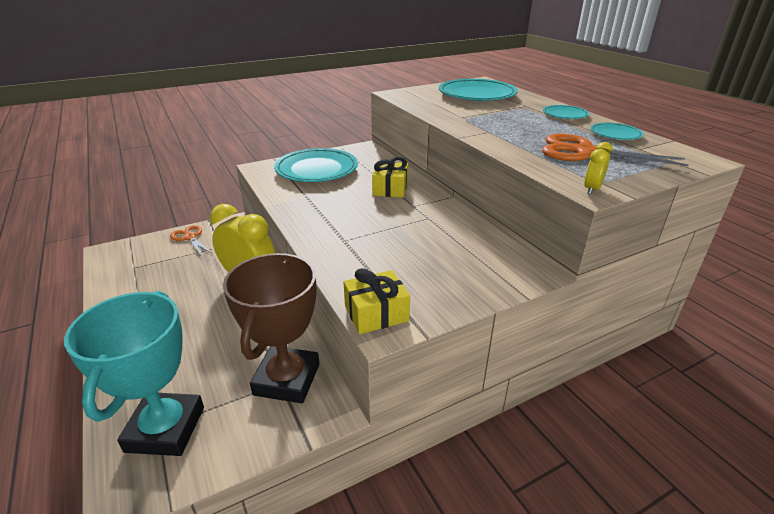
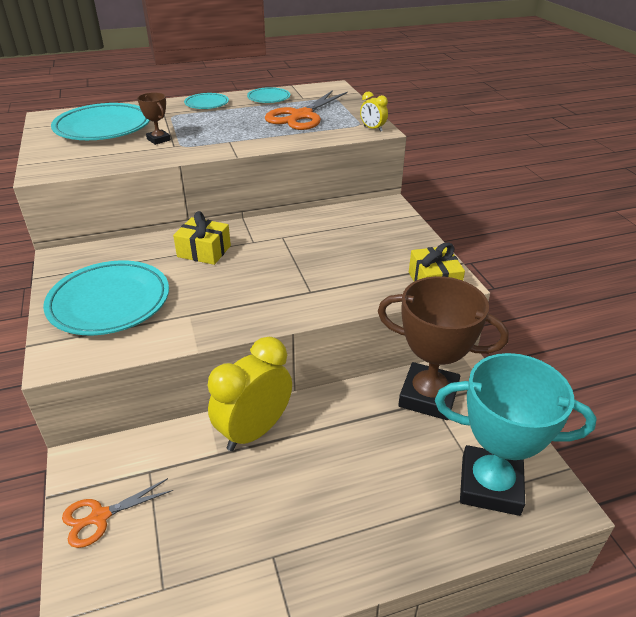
camera: 80 degrees left, 5 degrees up
none -> brown trophy [137,92,171,145]

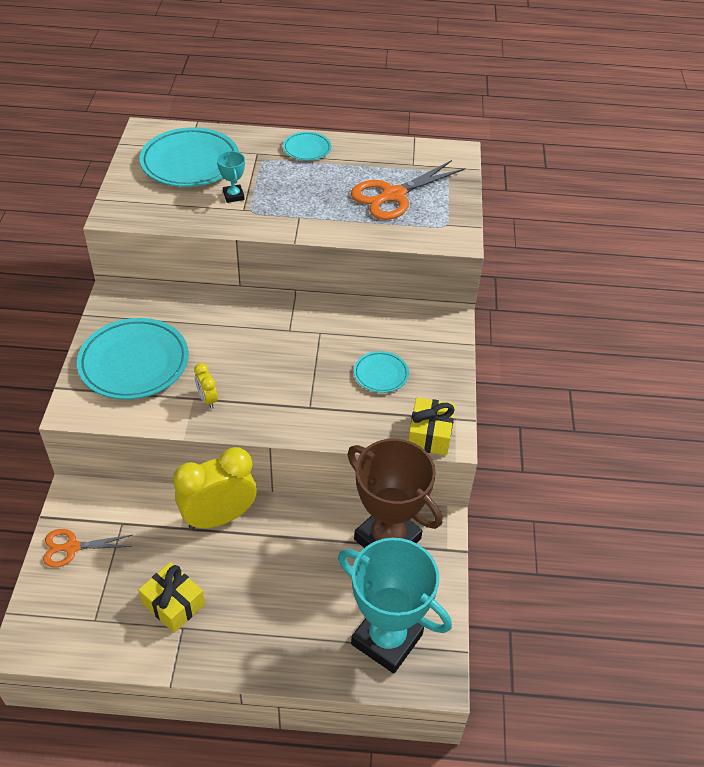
camera: 20 degrees right, 10 degrees up
brown trophy [137,92,171,145] -> turquoise trophy [217,151,245,203]
yellow gift [173,211,231,265] -> yellow gift moved to [138,562,205,633]
turquoise plate [247,87,290,103] -> turquoise plate moved to [354,351,409,393]
yellow clock [360,91,388,132] -> yellow clock moved to [194,363,218,409]

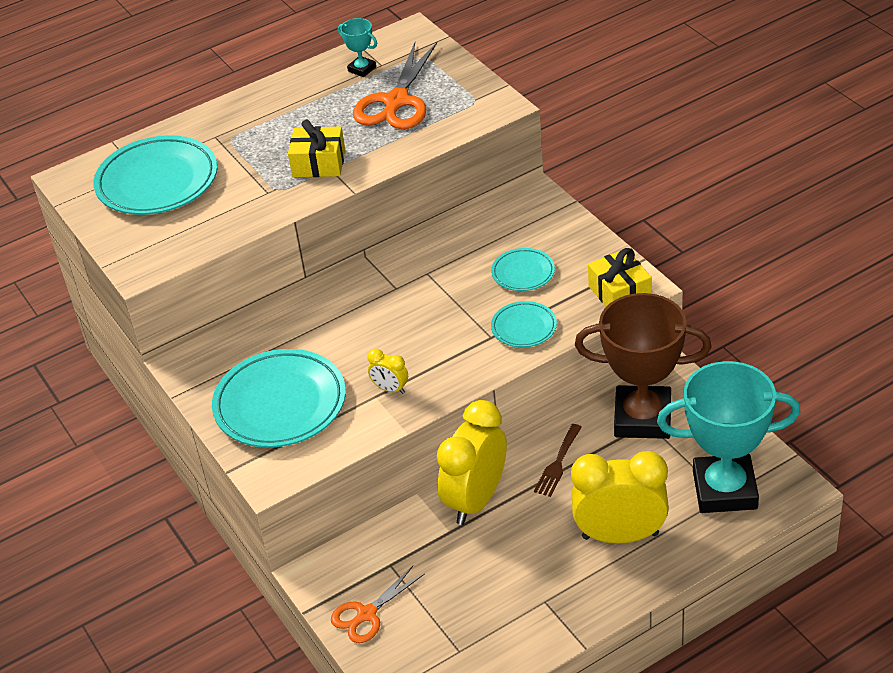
camera: 30 degrees left, 5 degrees down
yellow gift [138,562,205,633] -> yellow gift moved to [288,119,345,177]
turquoise trophy [217,151,245,203] -> turquoise trophy moved to [338,18,377,77]
turquoise plate [283,132,331,161] -> turquoise plate moved to [491,301,557,347]
none -> brown fork [534,424,582,497]
none -> yellow clock [571,451,669,543]

